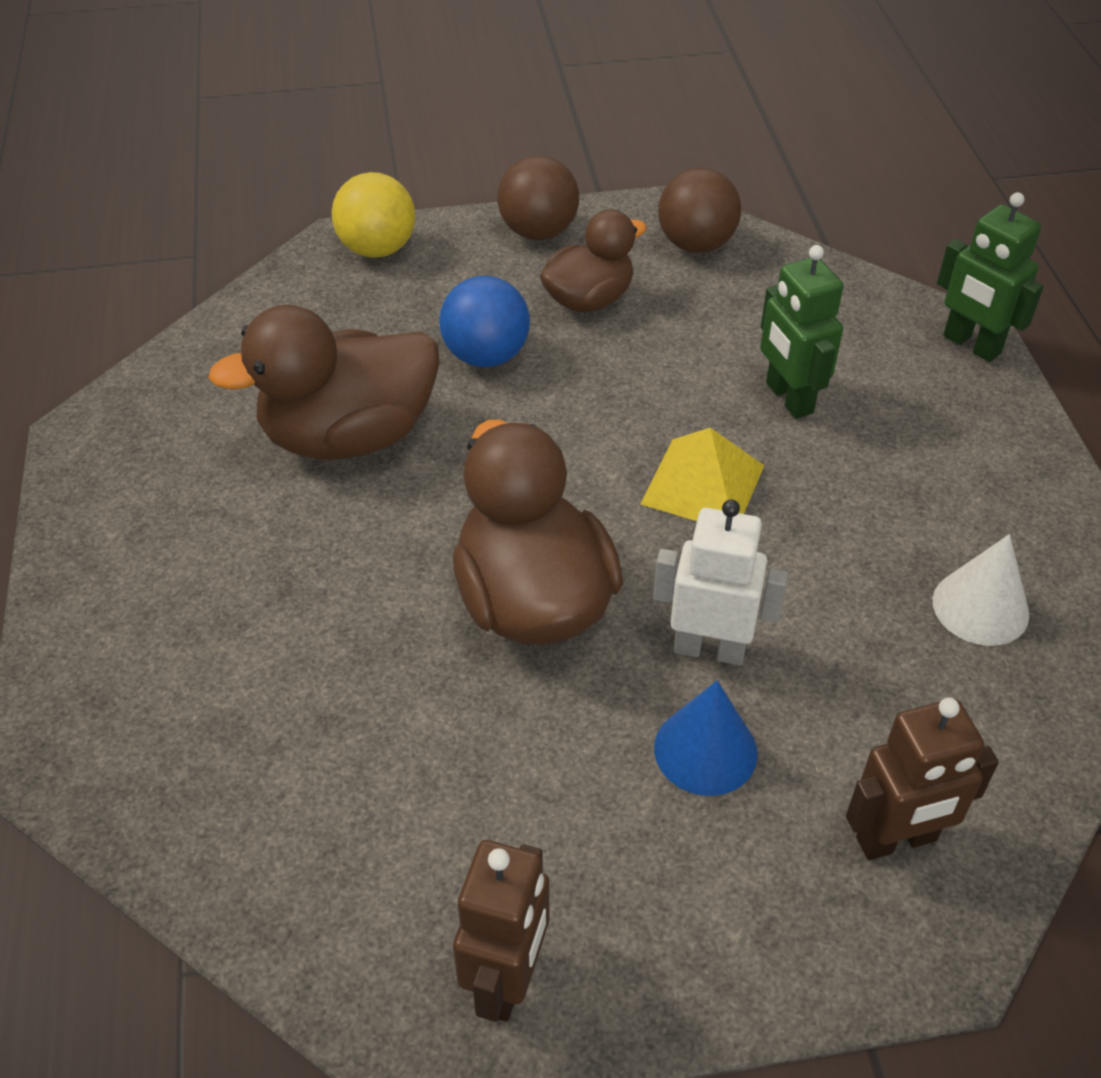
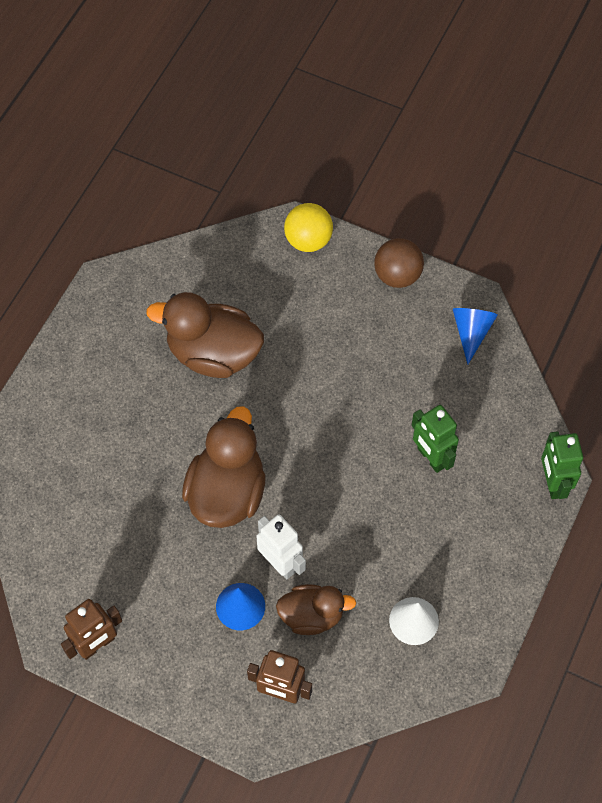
camera: 35 degrees right, 15 degrees up
blue ball [439,276,530,367] -> none
brown duck [540,209,647,312] -> brown duck moved to [276,584,356,635]
yellow pyramid [641,428,764,521] -> none
brown ball [658,168,741,253] -> blue cone [453,308,498,365]
green robot [760,245,843,419] -> green robot turned 45 degrees counterclockwise [412,405,459,473]

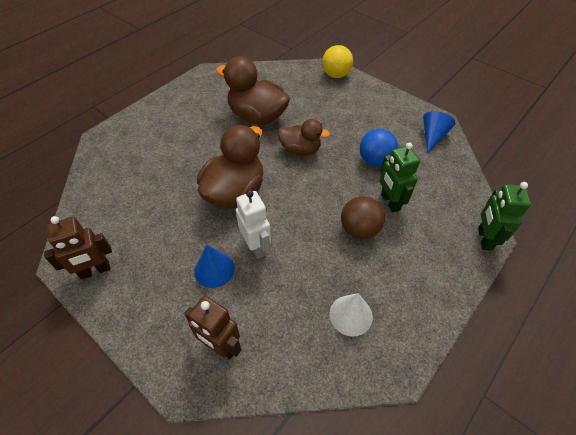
camera: 15 degrees right, 10 degrees down
brown duck [276,584,356,635] -> brown duck moved to [278,119,330,156]
brown ball [374,238,424,288] -> brown ball moved to [341,196,385,239]
none -> blue ball [360,129,398,167]

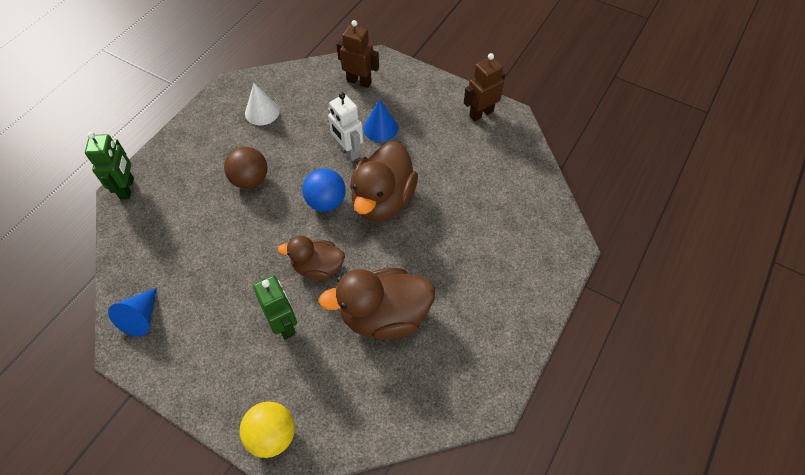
camera: 170 degrees right, 5 degrees up
brown duck [216,56,290,125] -> brown duck turned 150 degrees clockwise [318,268,435,340]
blue ball [360,129,398,167] -> blue ball moved to [302,168,346,211]
green robot [380,143,420,213] -> green robot moved to [253,275,297,340]

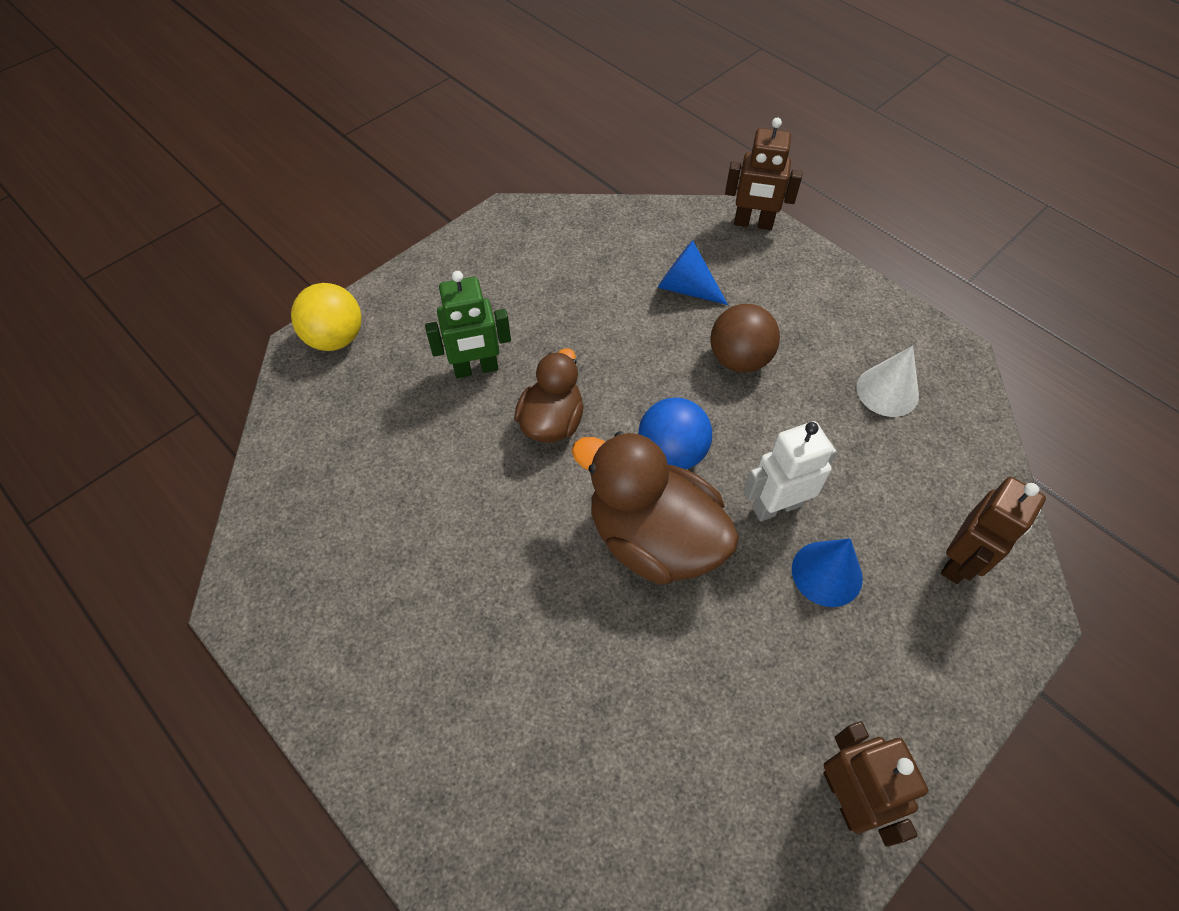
camera: 105 degrees right, 0 degrees up
green robot [85,132,134,199] -> brown robot [725,118,802,230]
blue cone [108,288,157,337] -> blue cone moved to [657,240,728,305]
brown duck [318,268,435,340] -> none

